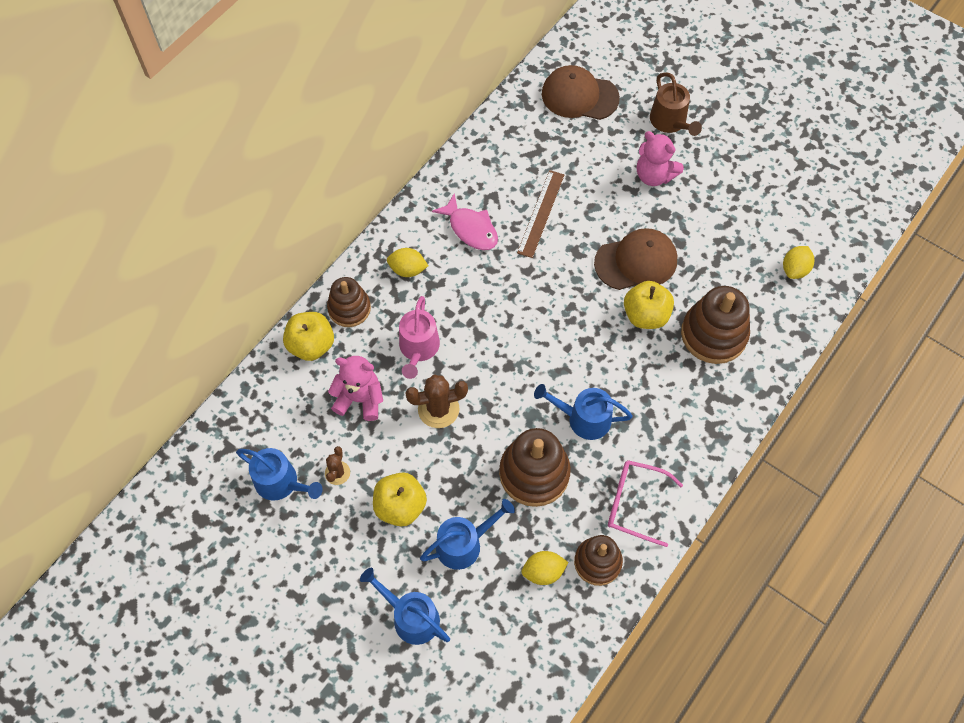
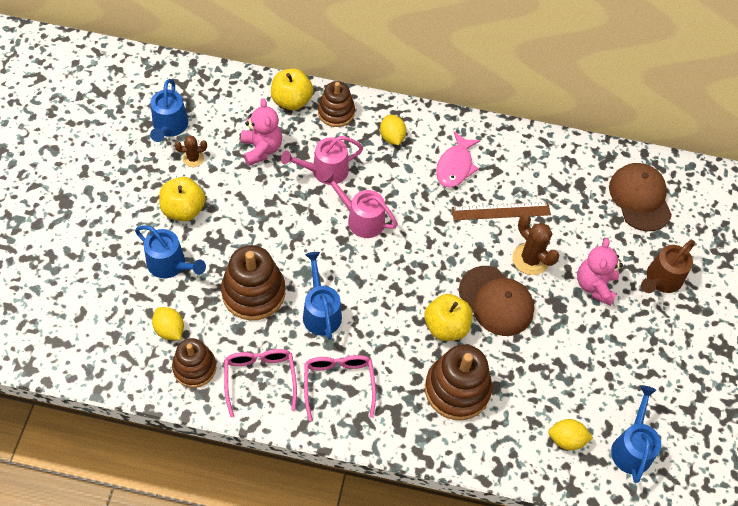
camera: 60 degrees right, 5 degrees down
blue watering can [360,568,450,645] -> blue watering can moved to [611,385,661,483]
brown cactus [405,375,468,428] -> brown cactus moved to [512,214,559,275]
none -> pink glasses [304,355,376,421]
none -> pink watering can [322,172,398,238]

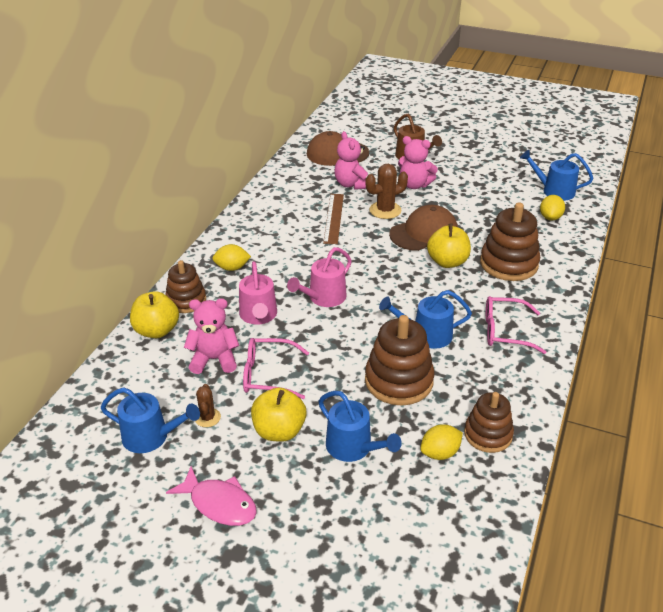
camera: 75 degrees left, 20 degrees down
blue watering can [135,225,206,278] -> blue watering can turned 90 degrees clockwise [318,391,402,462]
pink glasses [224,349,297,417] -> pink glasses moved to [243,338,309,399]
pink fish [436,131,481,188] -> pink fish moved to [166,466,257,526]
none -> pink teddy bear [334,131,368,190]

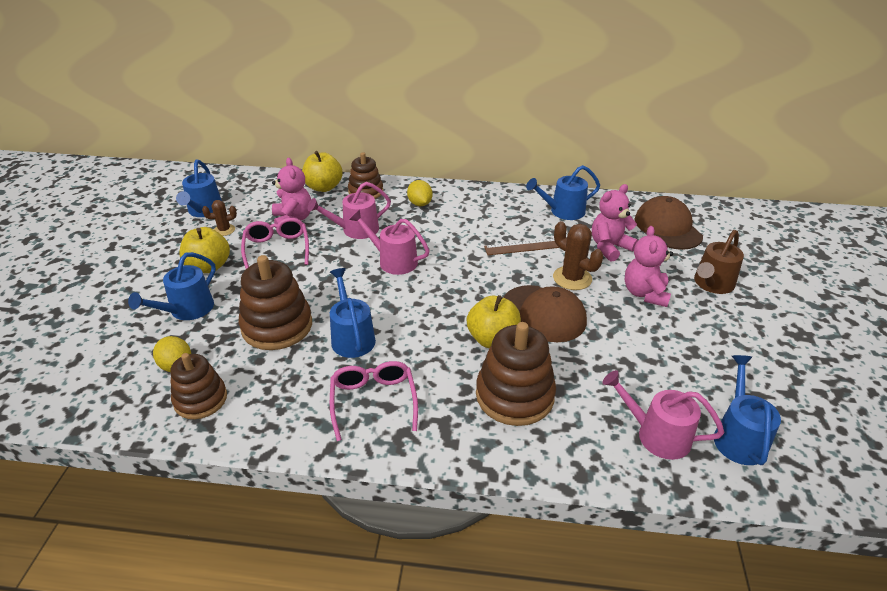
camera: 75 degrees right, 0 degrees up
pink fish [166,466,257,526] -> none
yellow lemon [540,195,565,220] -> pink watering can [602,370,724,460]
none -> blue watering can [526,165,600,220]

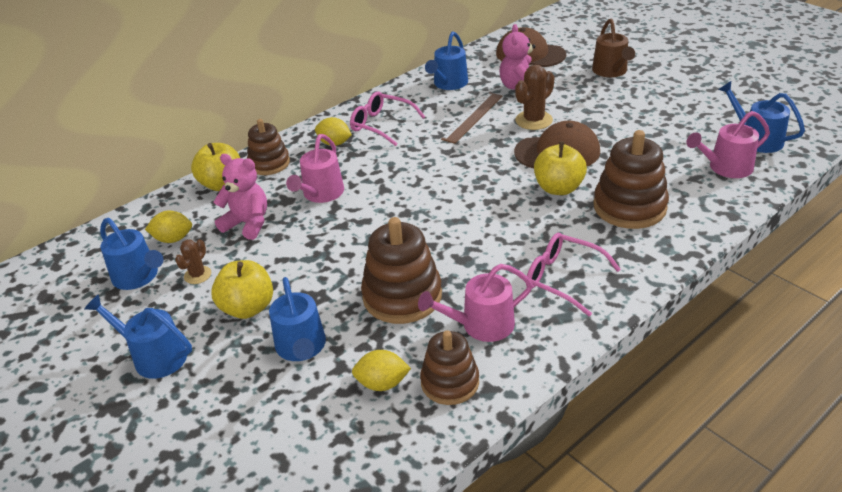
camera: 45 degrees left, 0 degrees up
pink glasses [241,218,309,269] -> pink glasses moved to [350,91,425,146]
blue watering can [330,268,376,358] -> blue watering can moved to [85,294,192,379]
pink watering can [349,210,430,275] -> pink watering can moved to [418,264,533,342]
brown cactus [553,221,603,290] -> brown cactus turned 45 degrees counterclockwise [515,64,554,130]
pink teddy bear [625,226,673,307] -> none
none -> yellow lemon [145,211,192,243]

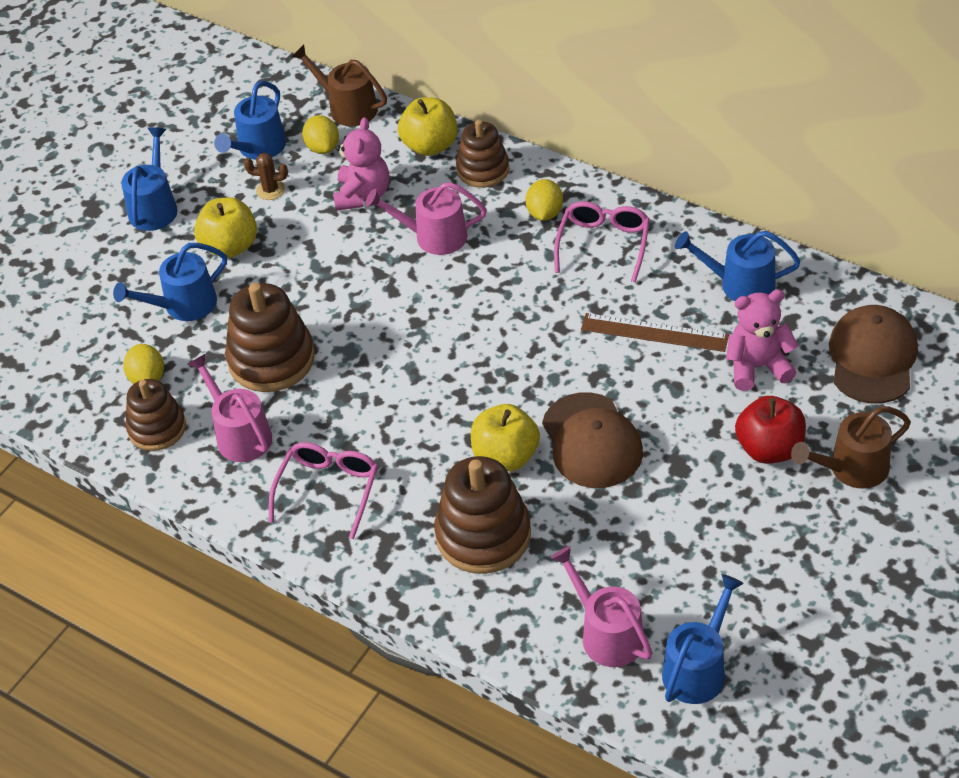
camera: 75 degrees right, 10 degrees up
brown cactus [515,64,554,130] -> none
none -> brown watering can [291,45,387,126]
none -> red apple [735,396,806,464]

